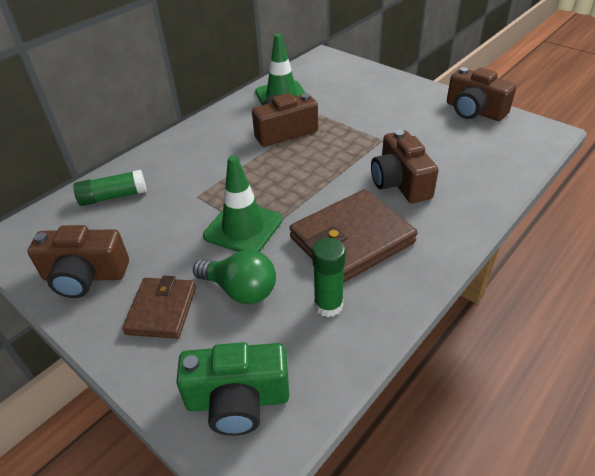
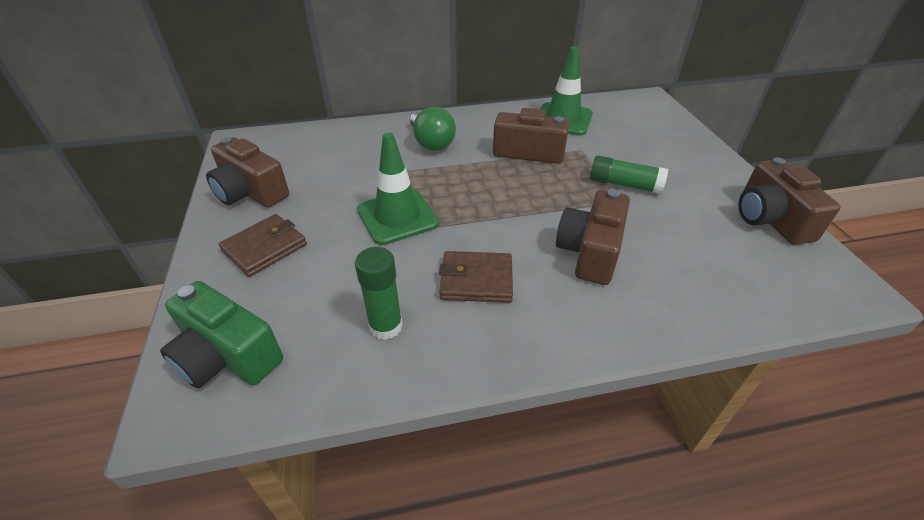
camera: 35 degrees right, 0 degrees up
green glue stick [73,170,147,206] -> green glue stick moved to [590,156,668,194]
green light bulb [193,250,276,304] -> green light bulb moved to [410,107,456,151]
brown wallet [289,189,418,283] -> brown wallet [439,251,513,303], size x0.60

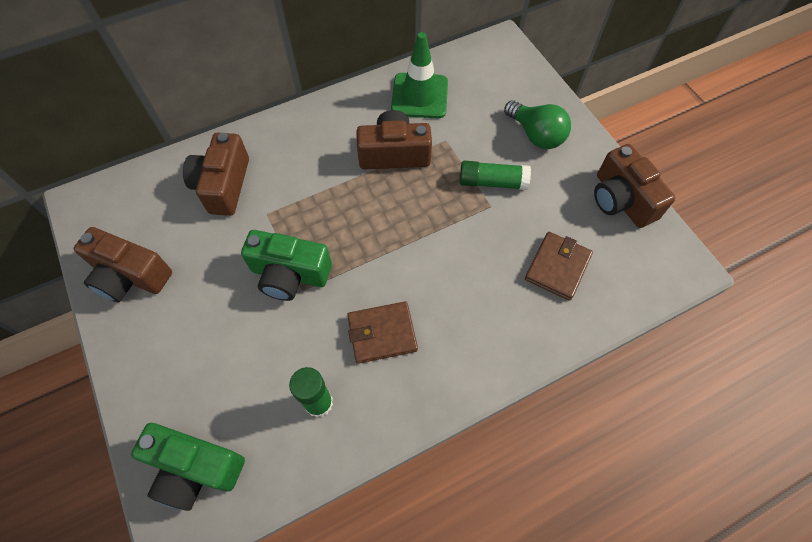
camera: 15 degrees left, 20 degrees up
brown wallet [219,214,307,277] -> brown wallet moved to [525,232,593,301]
green traffic cone [357,133,439,245] -> green camera [241,230,332,301]
green light bulb [410,107,456,151] -> green light bulb moved to [504,100,571,149]
brown camera [556,189,630,285] -> brown camera moved to [183,133,249,216]

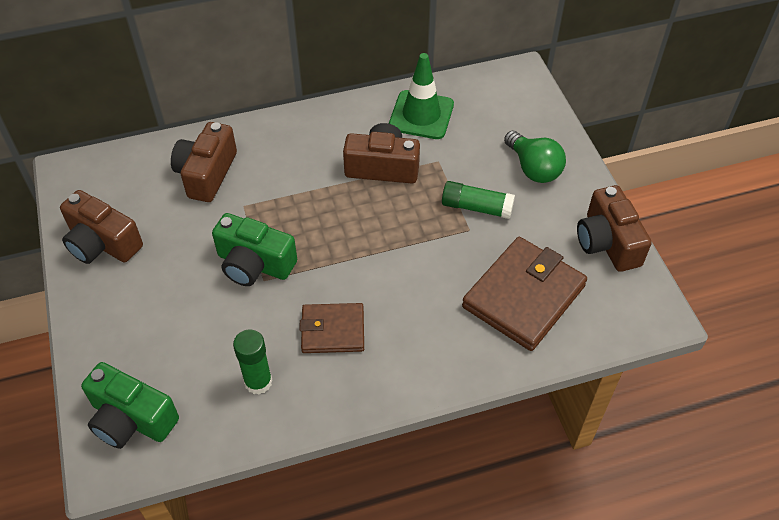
camera: 10 degrees right, 10 degrees down
brown wallet [525,232,593,301] -> brown wallet [462,237,587,351], size x1.67

